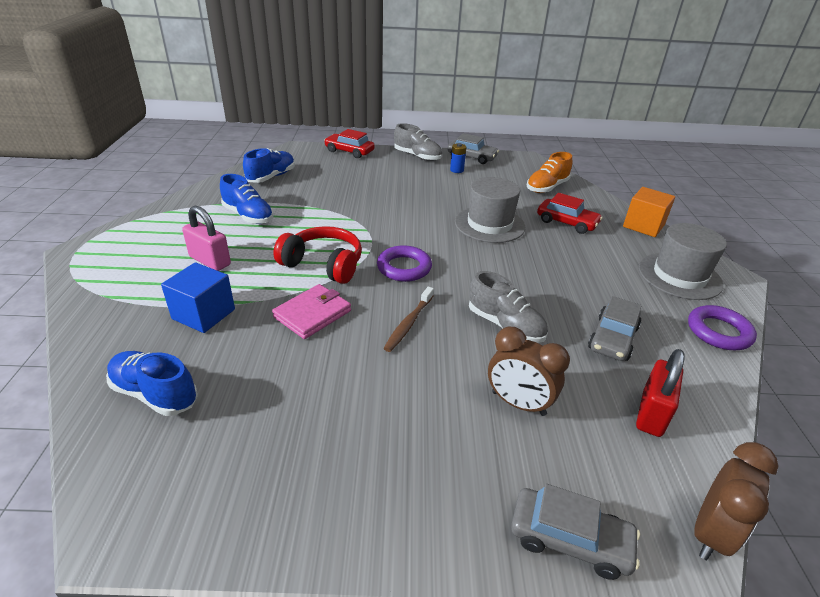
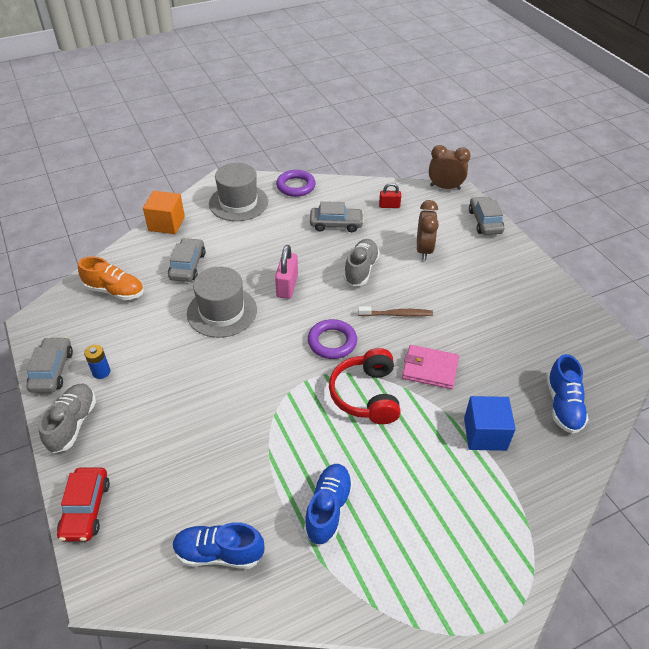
camera: 115 degrees left, 10 degrees up
pink padlock [182,206,231,271] -> pink padlock moved to [275,245,298,299]
red car [537,193,603,234] -> grey car [168,238,206,282]
red padlock [636,349,685,437] -> red padlock [379,183,401,208], size x0.63

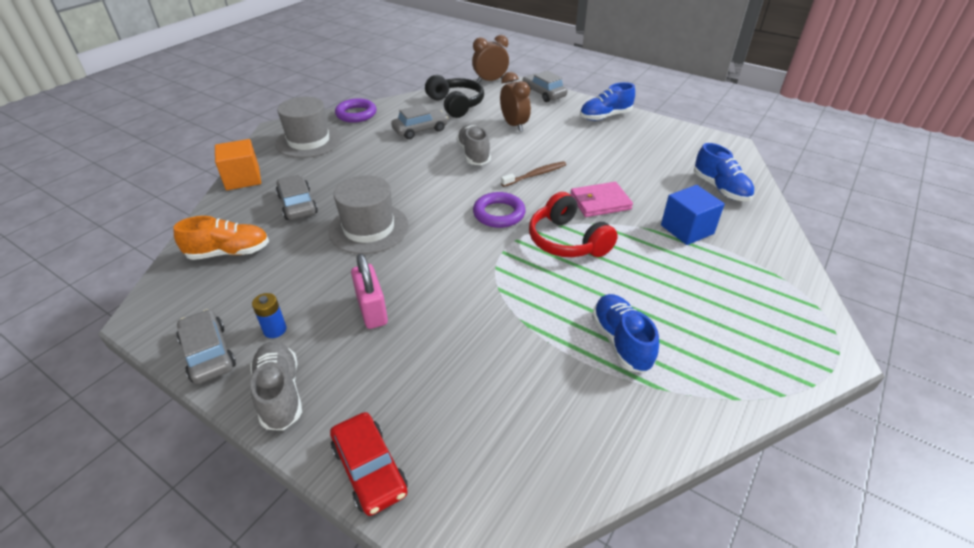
camera: 30 degrees left, 5 degrees down
blue shoe [172,522,264,569] -> blue shoe moved to [580,82,635,121]
pink padlock [275,245,298,299] -> pink padlock moved to [351,254,388,329]
red padlock [379,183,401,208] -> black headphones [425,75,484,118]

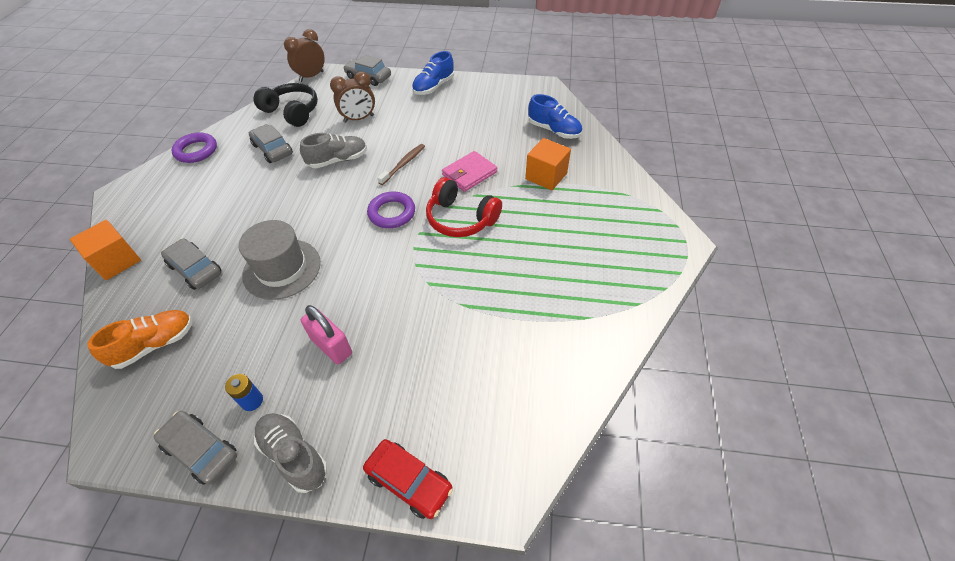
camera: 25 degrees left, 10 degrees up
grey hat [275,97,342,158] -> none
grey car [391,105,448,139] -> grey car turned 75 degrees counterclockwise [249,124,293,163]
grey shoe [456,124,491,165] -> grey shoe turned 105 degrees clockwise [300,133,367,168]
brown clock [500,72,531,132] -> brown clock turned 120 degrees clockwise [330,72,375,123]
blue shoe [592,294,659,373] -> none
blue cube [661,185,725,245] -> orange cube [525,138,571,190]

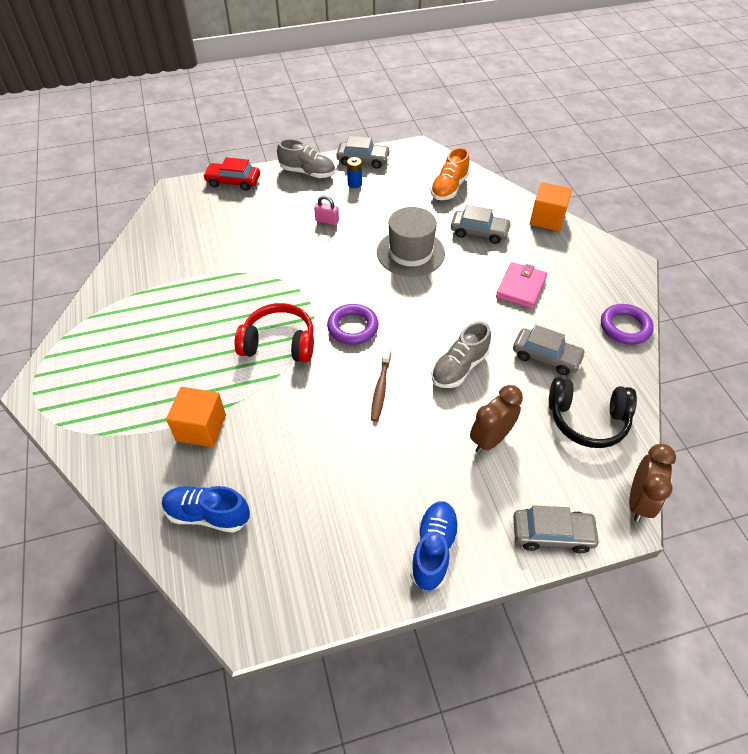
camera: 155 degrees right, 0 degrees up
pink padlock [301,305,352,364] -> pink padlock [314,196,339,225], size x0.63
pink wallet [442,151,497,192] -> pink wallet moved to [496,262,547,308]

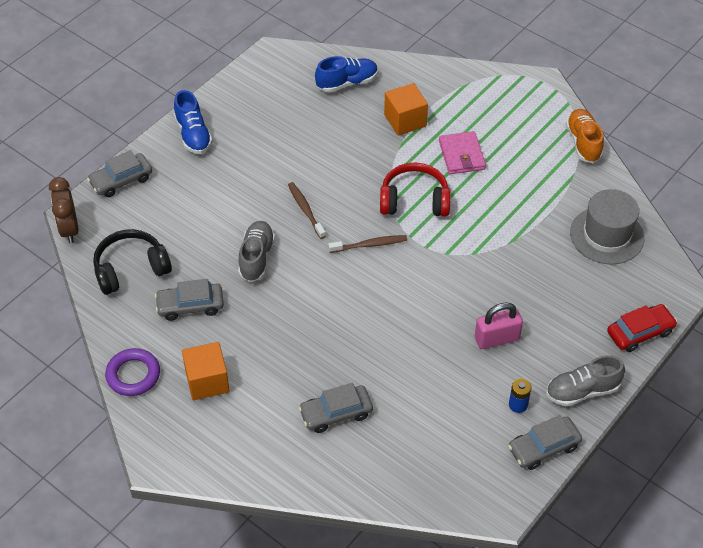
camera: 145 degrees right, 0 degrees up
red headphones [235,303,314,363] -> red headphones turned 150 degrees counterclockwise [380,162,450,216]
pink padlock [314,196,339,225] -> pink padlock [475,302,523,349], size x1.60
purple ring [327,304,379,345] -> brown toothbrush [328,235,407,253]
grey hat [377,207,445,277] -> grey hat moved to [570,189,644,264]
orange shoe [430,147,470,200] -> orange shoe moved to [566,109,604,163]
brown clock [470,385,523,453] -> none
pink wallet [496,262,547,308] -> pink wallet moved to [439,131,486,174]
orange cube [530,182,572,231] -> orange cube moved to [182,342,230,400]

